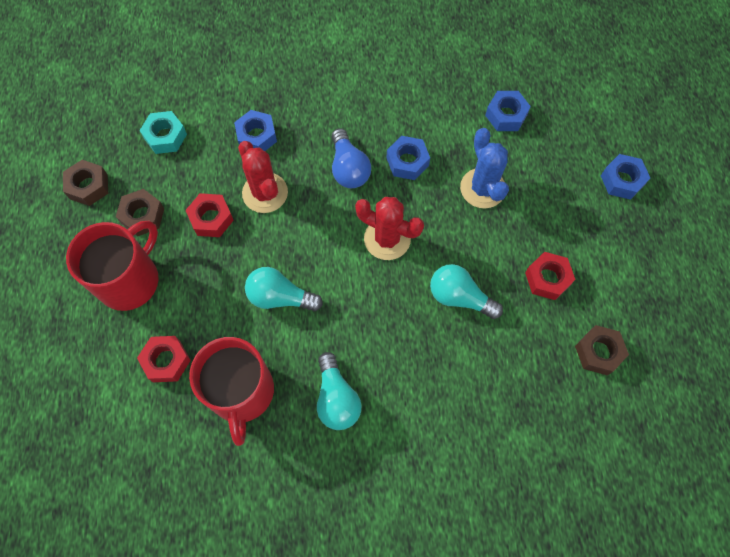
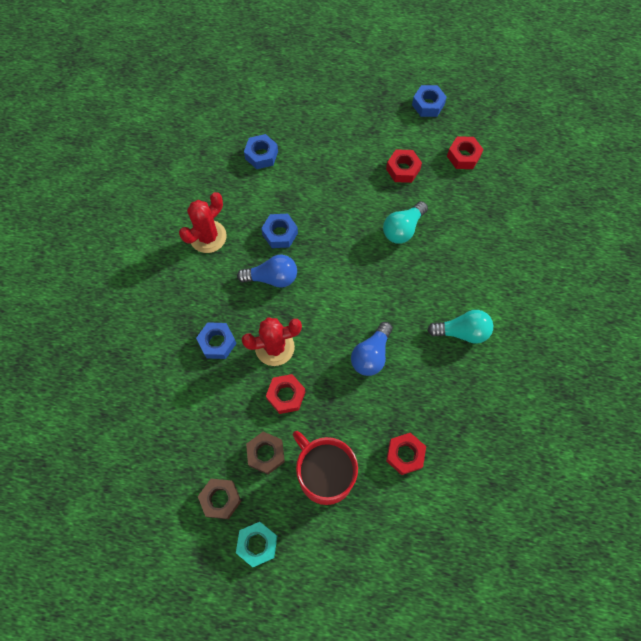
camera: 75 degrees left, 0 degrees up
turquoise nut [140,111,187,154] -> turquoise nut moved to [236,522,277,567]
red mug [189,337,274,446] -> none
turquoise light bulb [245,267,323,311] -> blue light bulb [351,322,393,376]
red cactus [355,197,424,260] -> red cactus moved to [179,192,227,253]
blue cactus [460,128,509,208] -> none
brown nut [575,325,629,375] -> red nut [447,136,484,169]
blue nut [601,154,650,200] -> blue nut moved to [412,85,447,117]

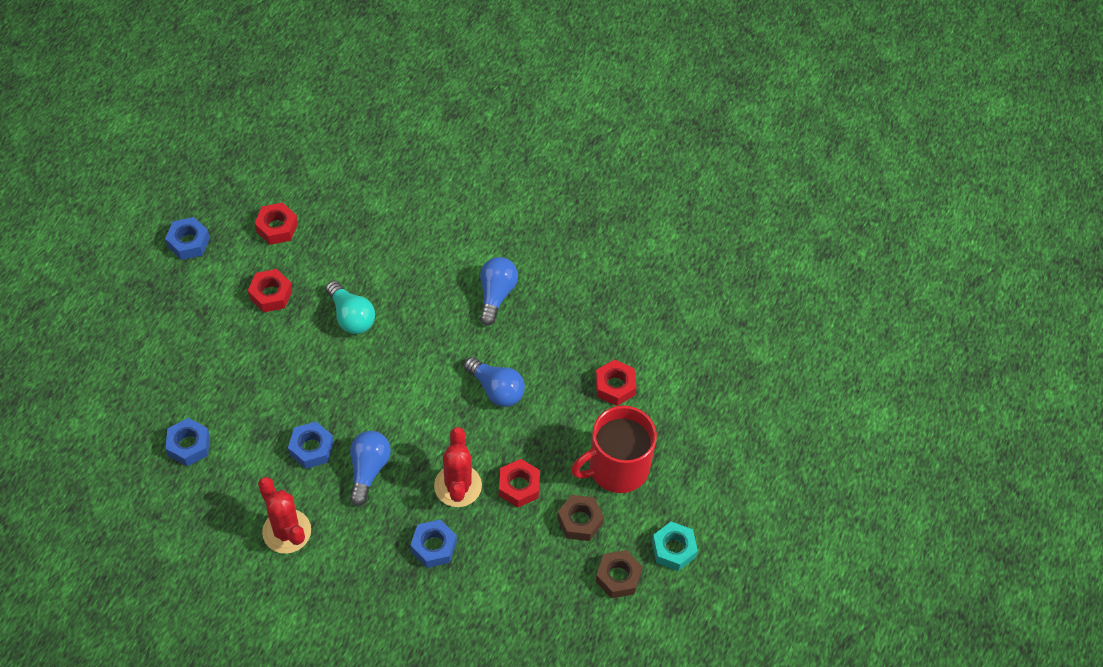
camera: 80 degrees left, 10 degrees down
turquoise light bulb [427,310,493,344] -> blue light bulb [480,257,518,326]

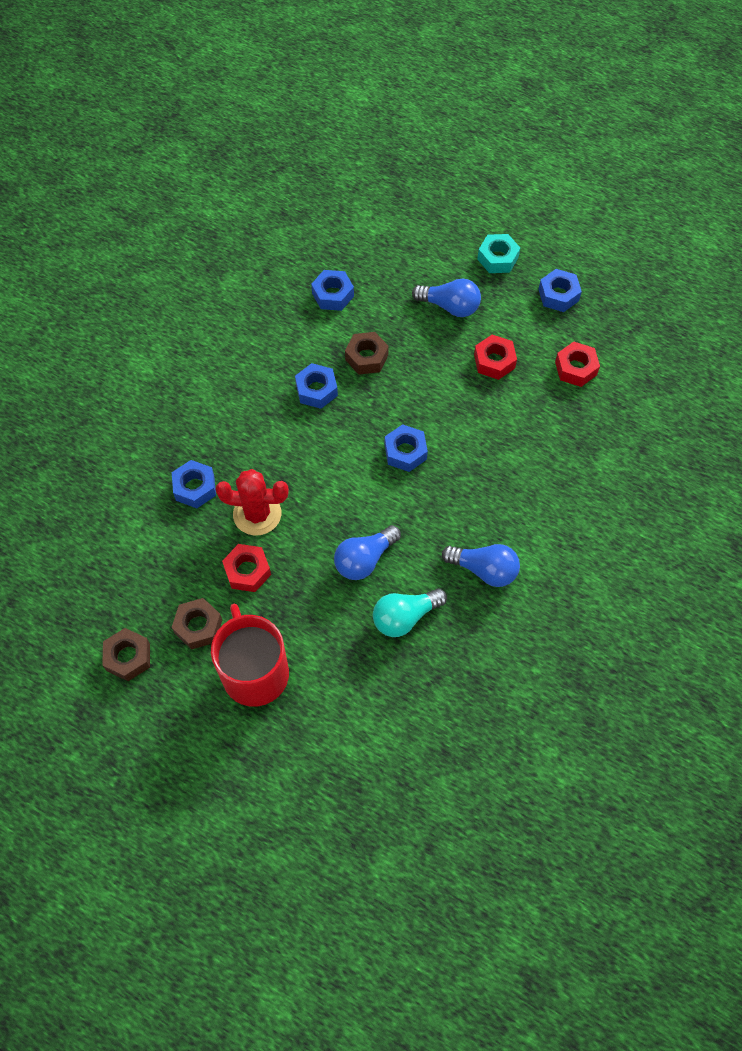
camera: 100 degrees right, 5 degrees up
red cactus [258,477,311,554] -> none
turquoise light bulb [326,281,375,334] -> turquoise light bulb moved to [373,589,447,637]
blue light bulb [350,431,391,506] -> blue light bulb moved to [412,279,481,317]
red nut [595,359,637,406] -> none
turquoise nut [652,522,698,571] -> turquoise nut moved to [477,234,520,273]
none -> brown nut [345,332,389,375]
none -> blue nut [384,424,428,472]

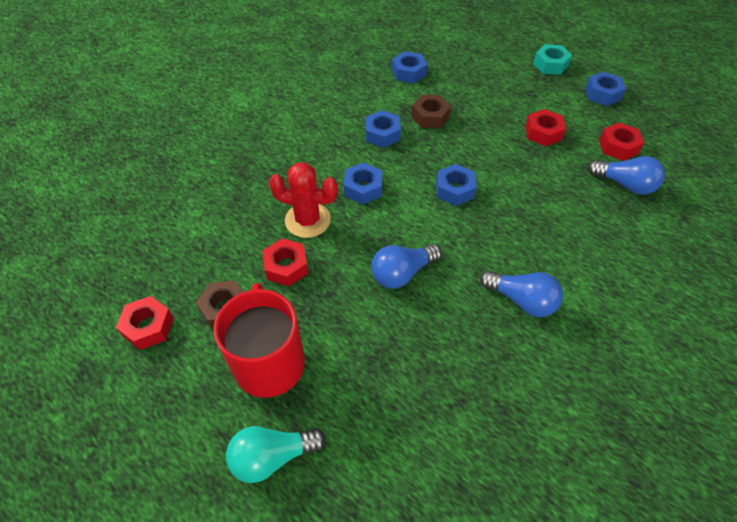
camera: 10 degrees right, 10 degrees down
brown nut [102,628,150,681] -> red nut [116,296,174,350]
blue nut [172,460,216,508] -> blue nut moved to [344,163,382,205]
turquoise light bulb [373,589,447,637] -> turquoise light bulb moved to [226,426,326,483]
blue light bulb [412,279,481,317] -> blue light bulb moved to [588,156,665,195]

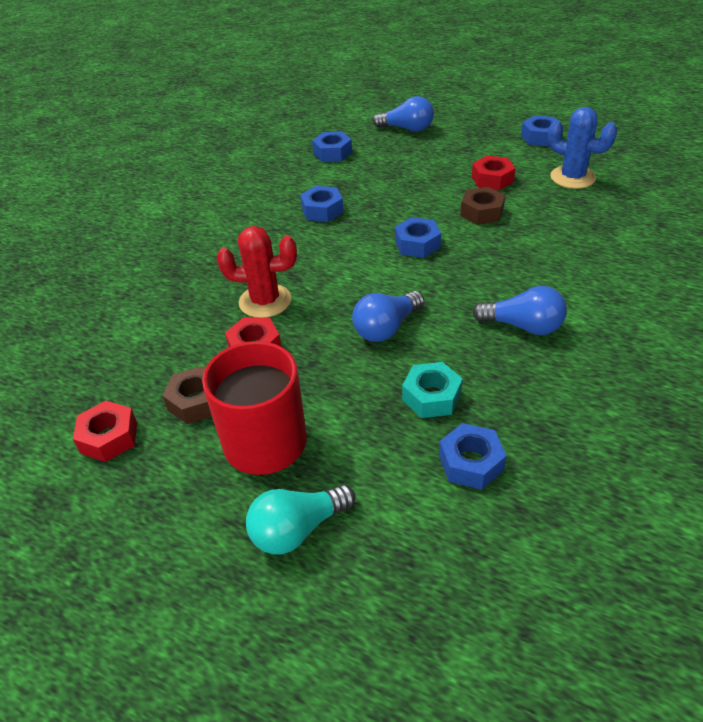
camera: 10 degrees left, 10 degrees down
blue nut [344,163,382,205] -> blue nut moved to [439,423,507,490]
brown nut [411,95,451,128] -> brown nut moved to [460,187,505,225]
turquoise nut [533,44,572,75] -> turquoise nut moved to [402,362,463,418]
blue light bulb [588,156,665,195] -> blue light bulb moved to [373,96,434,132]
red nut [599,122,644,161] -> blue cactus [548,107,617,189]

